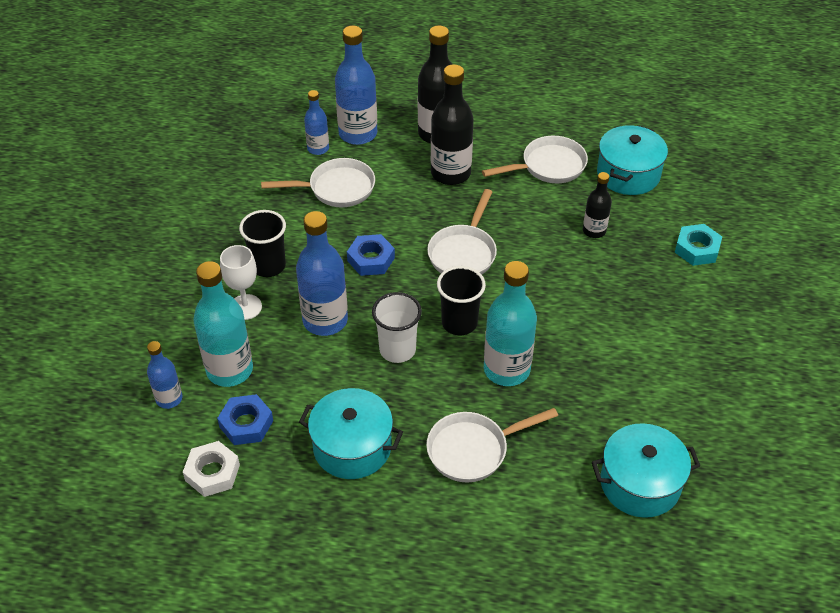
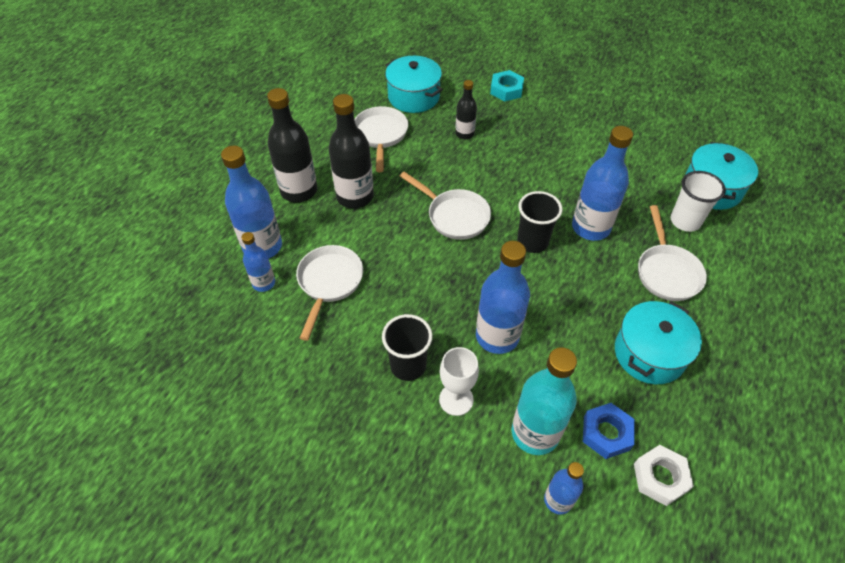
camera: 70 degrees left, 5 degrees up
blue nut [347,234,395,276] -> none
white cup [372,292,422,363] -> white cup moved to [671,171,726,232]
turquoise bottle [484,261,537,386] -> blue bottle [572,126,633,241]

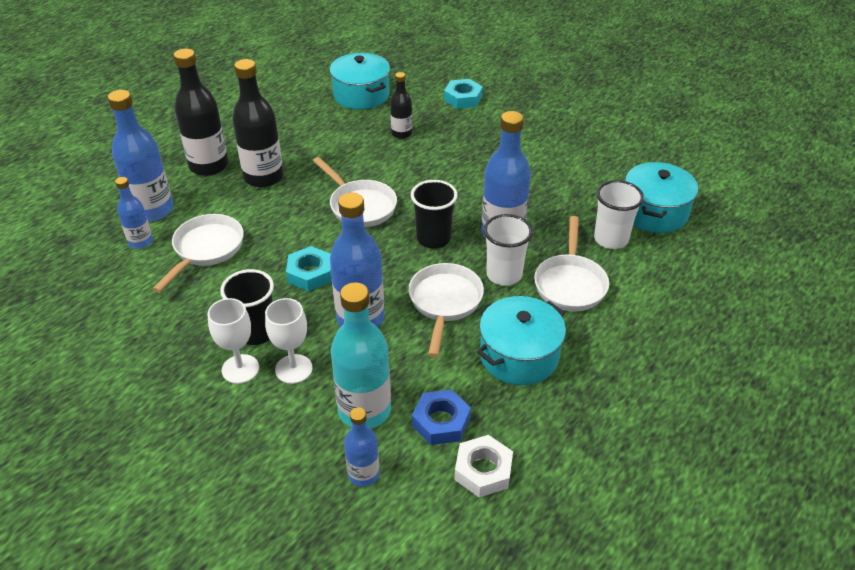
camera: 10 degrees right, 10 degrees down
white pan [354,106,408,172] -> white pan moved to [408,263,484,358]
none -> white goblet [208,298,259,384]
none -> turquoise nut [286,246,332,291]
none -> white cup [484,214,533,286]

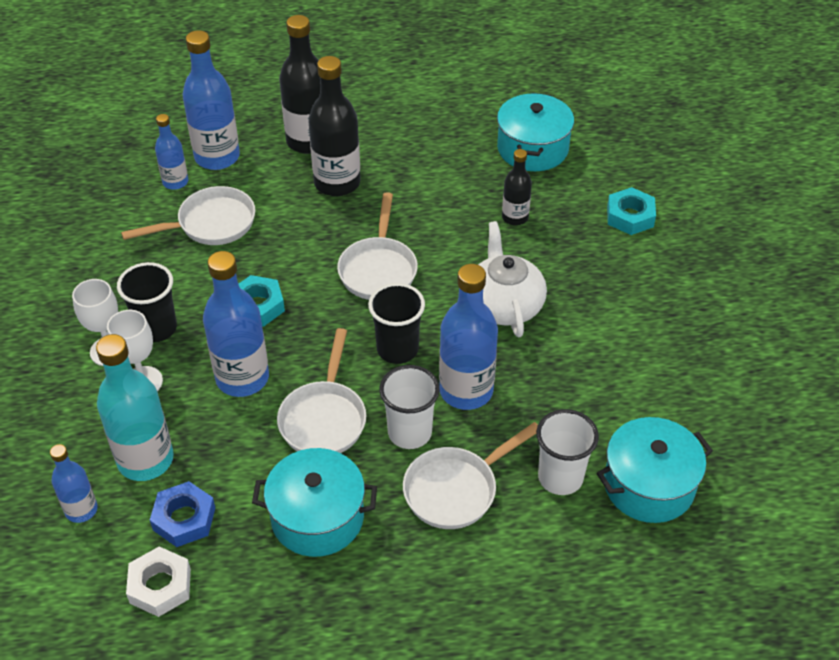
camera: 45 degrees right, 5 degrees up
white pan [408,263,484,358] -> white pan turned 135 degrees clockwise [277,328,366,453]
none -> white teapot [478,221,547,337]

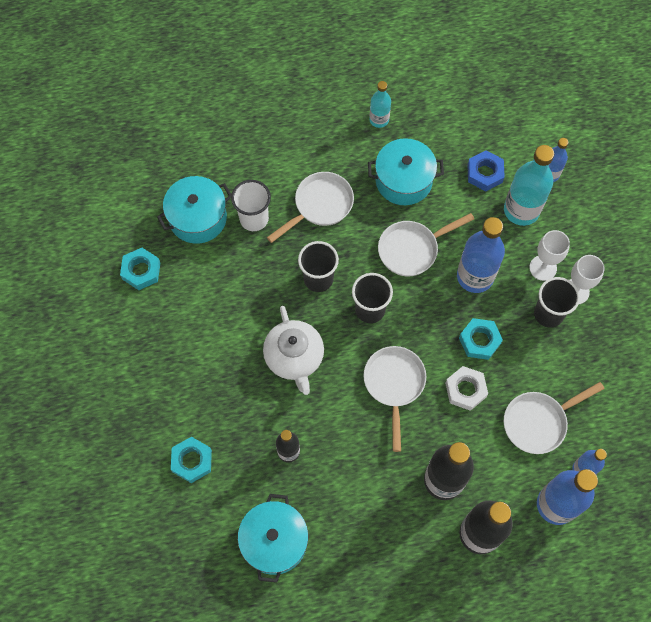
camera: 175 degrees right, 20 degrees up
white nut [126,546,191,617] -> white nut moved to [445,366,488,411]
white pan [277,328,366,453] -> white pan turned 120 degrees counterclockwise [378,213,474,276]
white cup [379,365,440,449] -> none
blue bottle [439,264,498,410] -> black cup [298,241,339,292]
none -> turquoise nut [120,248,160,290]
none -> turquoise bottle [369,81,391,128]

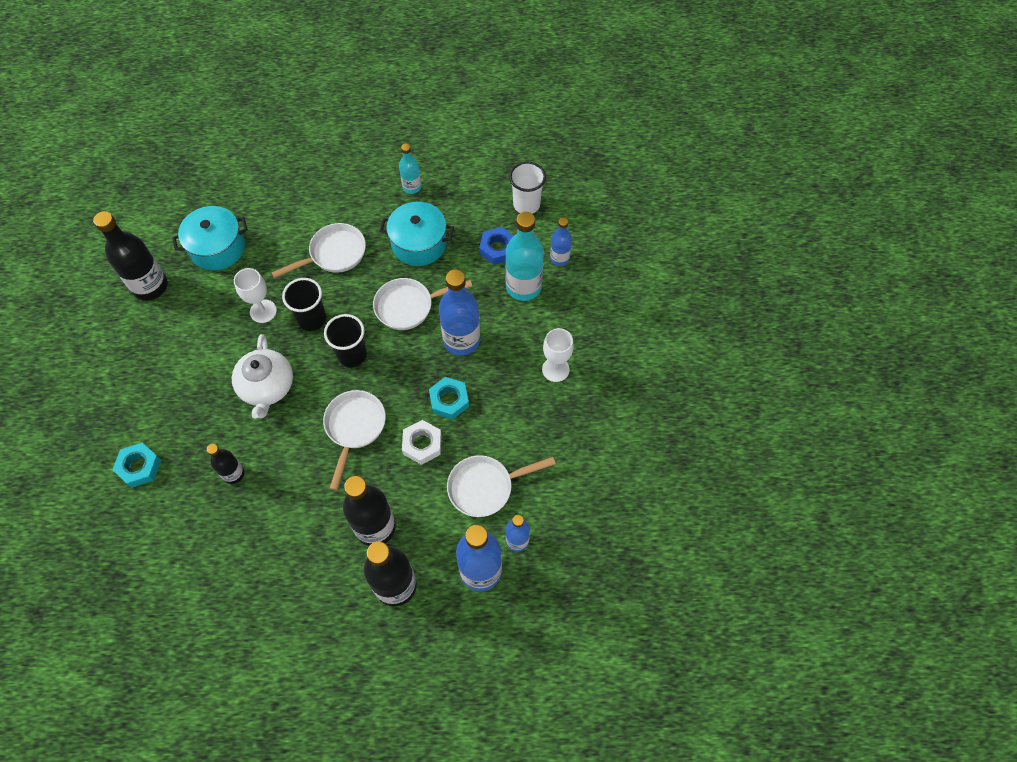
camera: 10 degrees right, 5 degrees down
turquoise nut [120,248,160,290] -> black bottle [93,211,168,301]
white cup [231,180,271,231] -> white cup moved to [509,162,546,214]
turquoise pot [238,494,308,583] -> none
white goblet [529,230,570,281] -> white goblet moved to [234,268,277,323]
black cup [534,277,580,328] -> none

